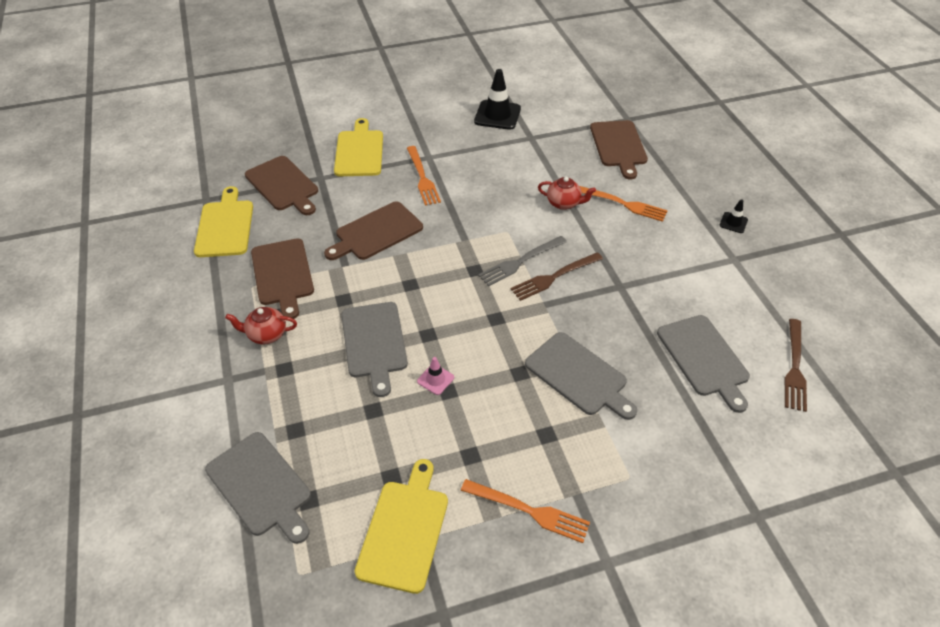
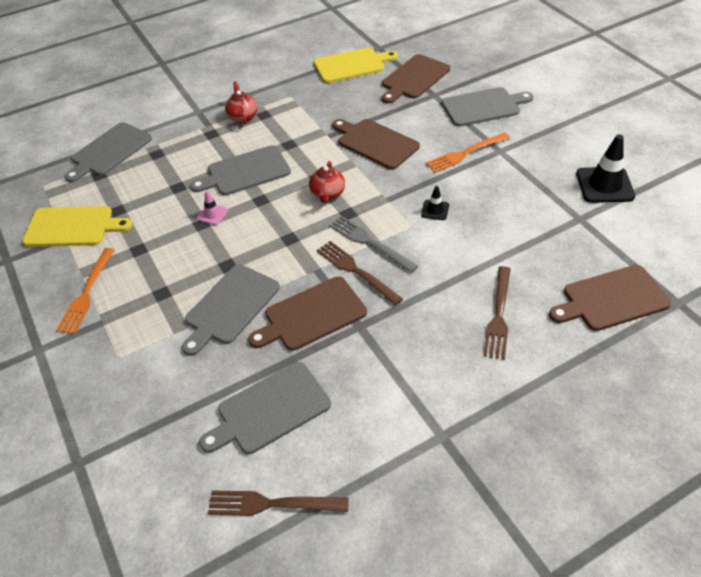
camera: 80 degrees right, 0 degrees up
brown cutting board [251,238,314,319] -> brown cutting board moved to [248,276,367,351]
yellow cutting board [334,118,383,176] -> grey cutting board [441,87,534,127]
red teapot [538,177,596,210] -> red teapot moved to [309,161,345,203]
orange fork [580,186,668,222] -> brown fork [483,266,511,360]
black traffic cone [719,199,748,233] -> black traffic cone moved to [421,186,449,220]

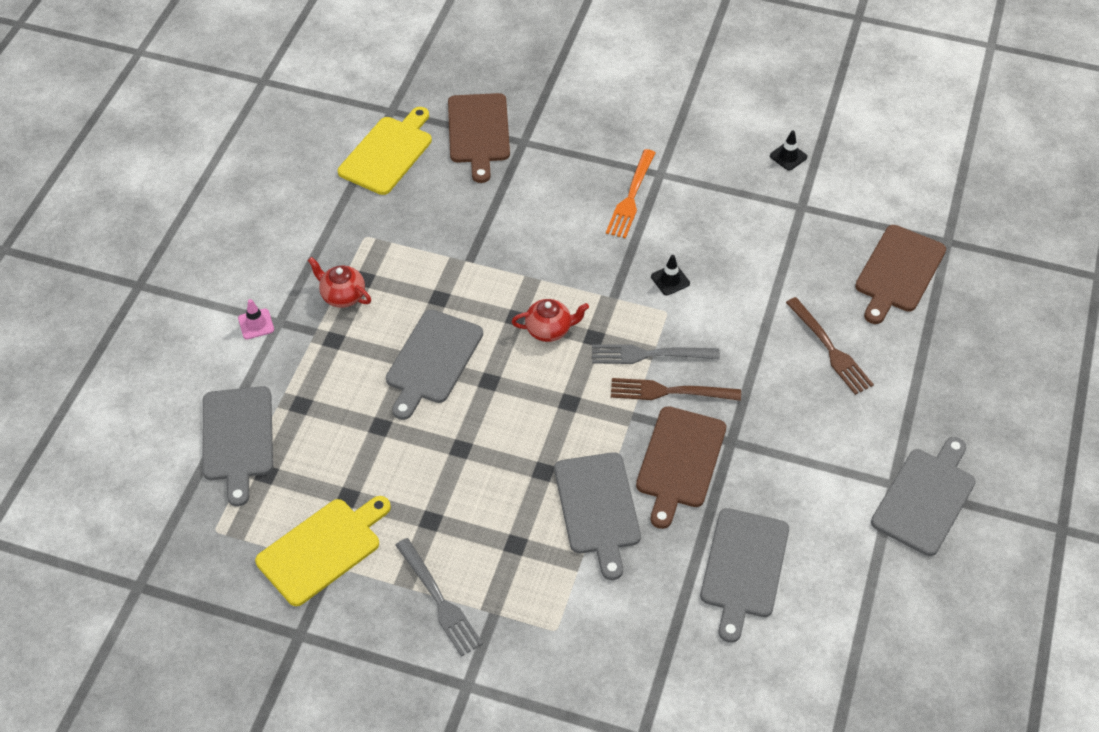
camera: 45 degrees left, 5 degrees up
orange fork [56,248,115,334] -> grey fork [395,538,483,657]
pink traffic cone [197,191,228,225] -> pink traffic cone moved to [238,299,274,339]
brown fork [208,490,349,516] -> none
red teapot [309,161,345,203] -> red teapot turned 60 degrees counterclockwise [512,299,589,342]
brown cutting board [332,119,420,169] -> none
grey cutting board [441,87,534,127] -> grey cutting board moved to [871,437,976,556]
black traffic cone [576,134,635,203] -> black traffic cone [770,131,807,171], size x0.50

